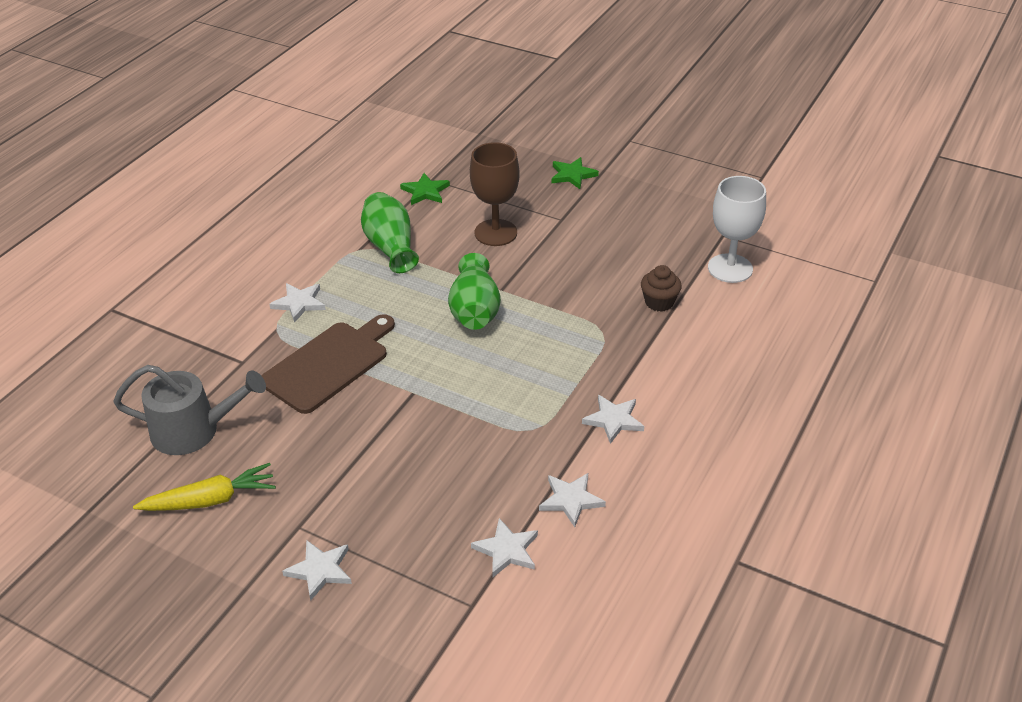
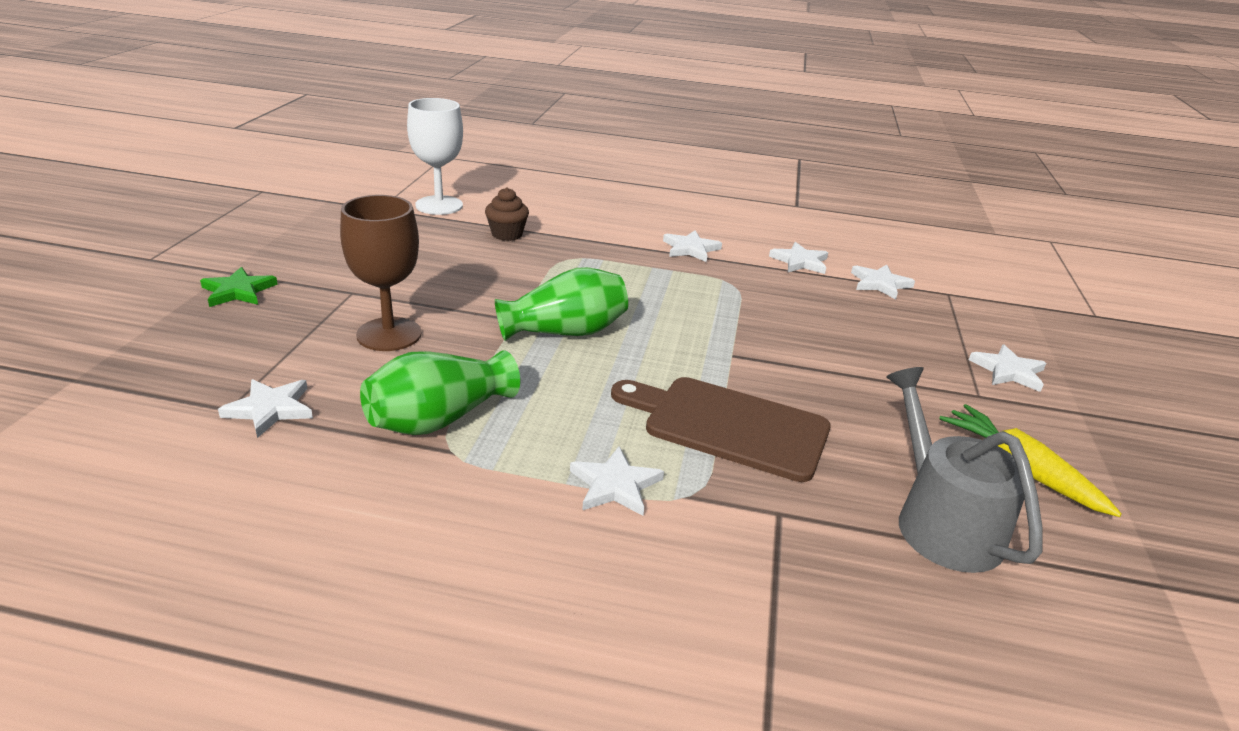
camera: 110 degrees left, 10 degrees down
green star [400,173,450,205] -> white star [218,379,313,438]

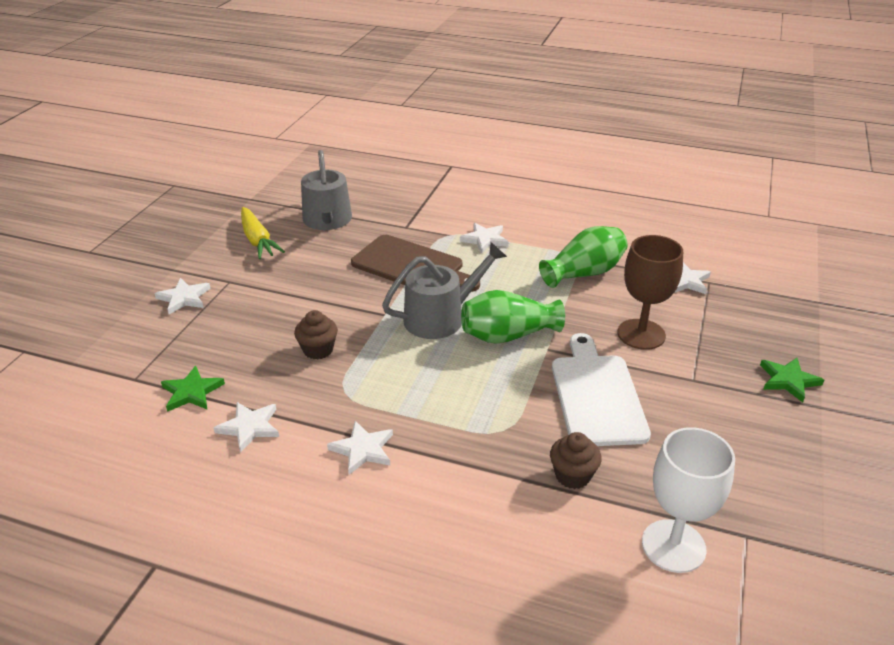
camera: 170 degrees left, 5 degrees up
white star [851,265,915,299] -> green star [161,366,225,412]
none -> brown cupcake [294,310,338,360]
none -> grey watering can [382,242,507,339]
none -> white cutting board [552,333,651,446]

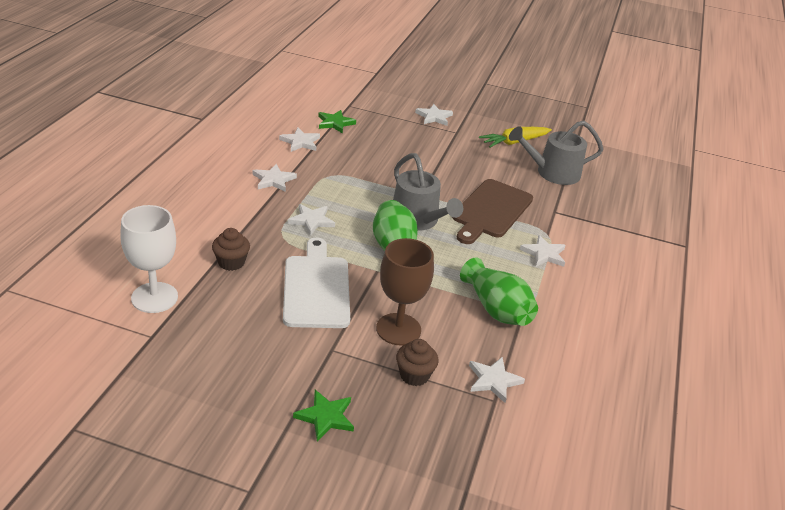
camera: 85 degrees right, 0 degrees up
brown cupcake [294,310,338,360] -> brown cupcake moved to [396,339,438,386]
white cutting board [552,333,651,446] -> white cutting board turned 90 degrees counterclockwise [283,238,350,328]
none -> white star [288,204,335,236]

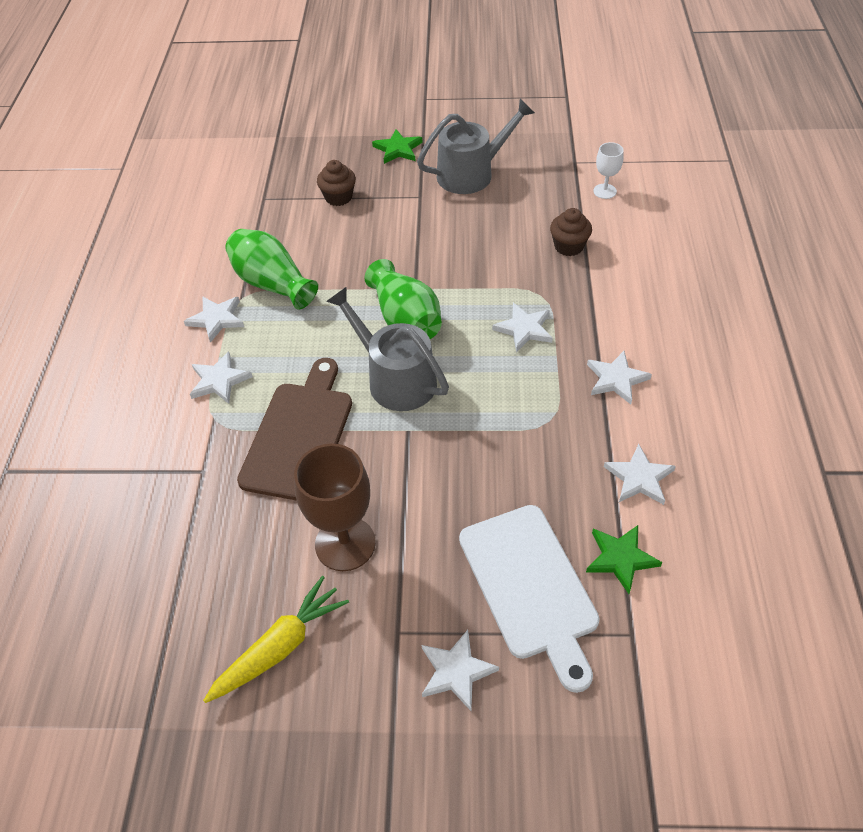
camera: 170 degrees right, 15 degrees up
white goblet [121,205,178,313] -> white goblet [593,142,624,199], size x0.52
white cutting board [283,238,350,328] -> white cutting board moved to [459,505,600,693]
brown goblet [376,238,434,345] -> brown goblet moved to [294,443,376,571]
white star [469,357,525,403] -> white star moved to [184,296,244,343]
grey watering can [509,121,603,185] -> grey watering can moved to [417,99,535,194]

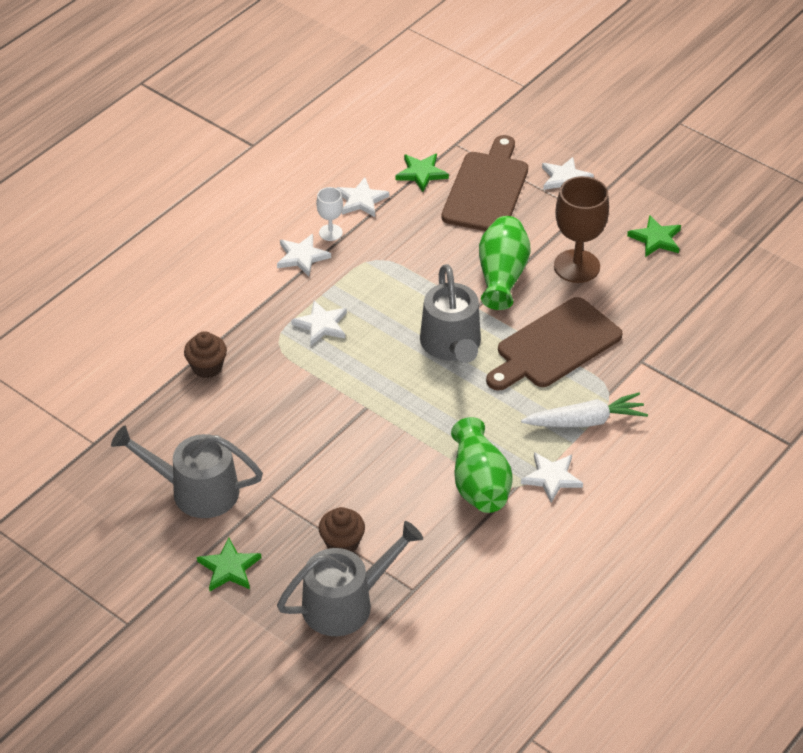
camera: 145 degrees left, 5 degrees down
white star [190,351,253,404] -> white carrot [521,392,648,427]
yellow carrot [203,576,349,703] -> green star [627,215,681,257]
green vase [364,259,442,339] -> green vase moved to [479,216,530,310]
white cutting board [459,505,600,693] -> brown cutting board [442,135,528,231]
white goblet [593,142,624,199] -> white goblet moved to [316,187,343,241]
none -> grey watering can [277,521,423,636]

